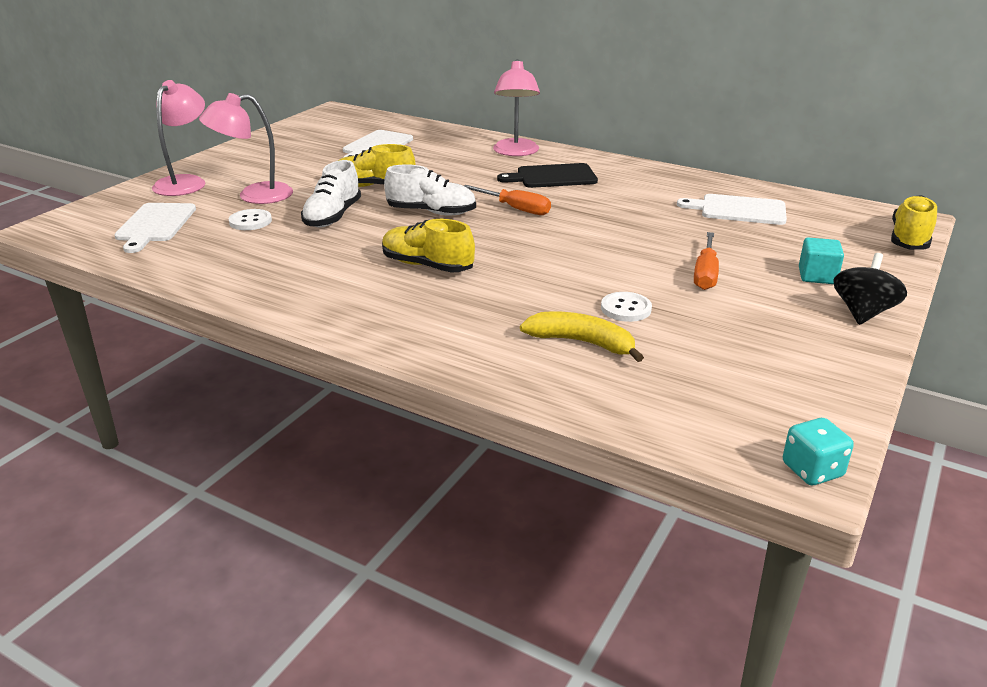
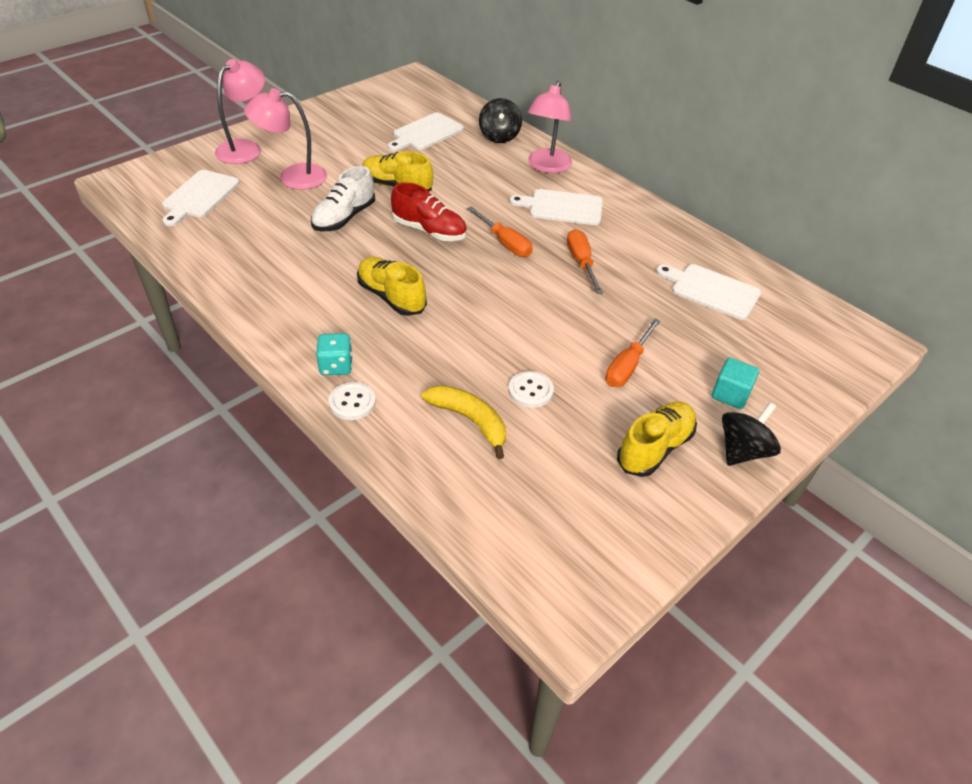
camera: 15 degrees right, 15 degrees up
white button [229,209,272,230] -> white button moved to [328,382,376,420]
white shoe [384,164,476,216] -> red shoe [391,183,467,241]
black cutting board [497,163,598,188] -> white cutting board [510,189,603,225]
turquoise dice [783,418,854,485] -> turquoise dice moved to [316,333,353,375]
yellow shoe [891,195,937,250] -> yellow shoe moved to [617,401,697,477]
none -> black spinning top [479,98,522,143]
none -> orange screwdriver [567,229,603,294]

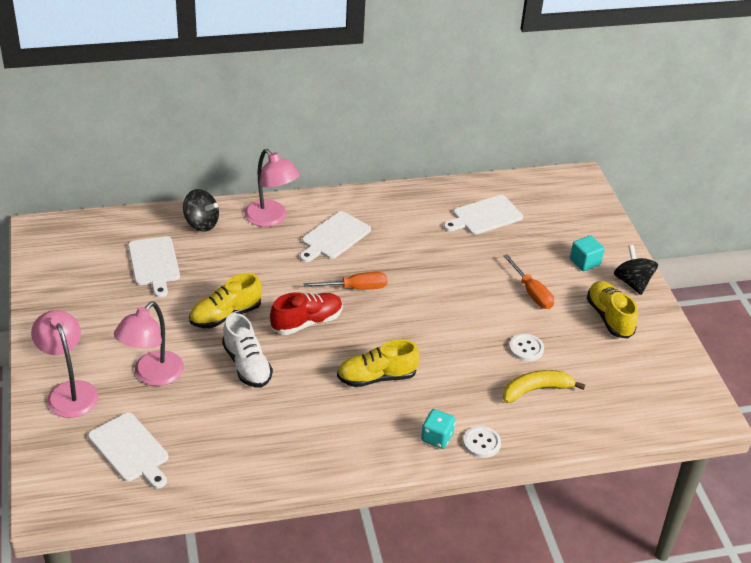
camera: 60 degrees left, 5 degrees down
orange screwdriver [567,229,603,294] -> none

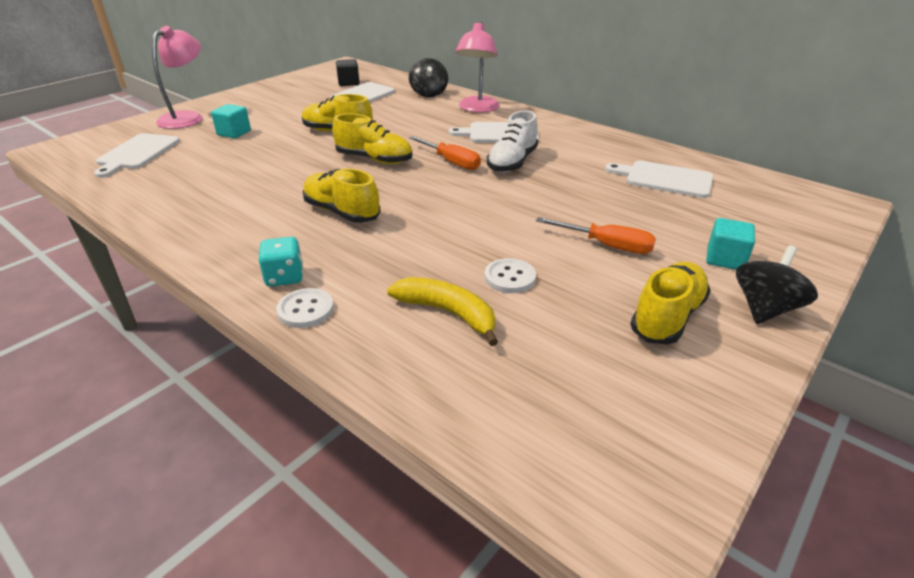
camera: 55 degrees right, 5 degrees down
pink lamp [114,301,184,386] -> turquoise cube [211,104,251,138]
white shoe [222,313,273,388] -> white shoe moved to [487,111,538,172]
red shoe [270,292,343,335] -> yellow shoe [332,113,412,164]
orange screwdriver [503,254,554,309] -> orange screwdriver turned 90 degrees counterclockwise [536,217,656,254]
none -> black cube [336,59,360,86]

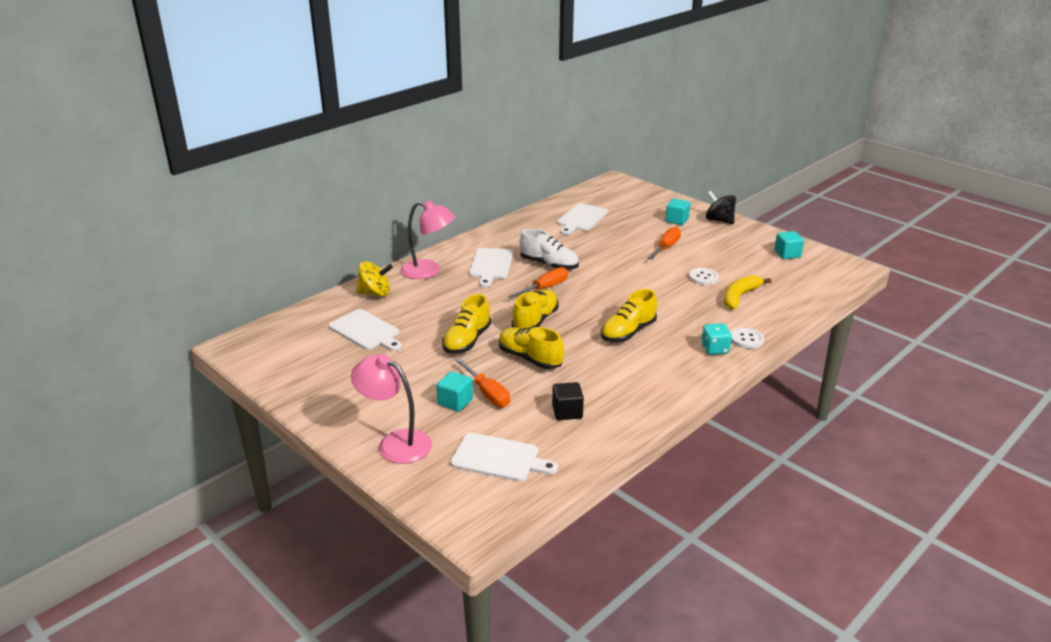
camera: 85 degrees left, 5 degrees down
black cube [336,59,360,86] -> black cube moved to [552,382,584,420]
black spinning top [409,58,448,97] -> yellow spinning top [356,261,393,296]
yellow shoe [630,262,711,344] -> yellow shoe moved to [499,327,564,369]
none -> orange screwdriver [455,358,510,407]
none -> turquoise cube [774,231,804,259]

